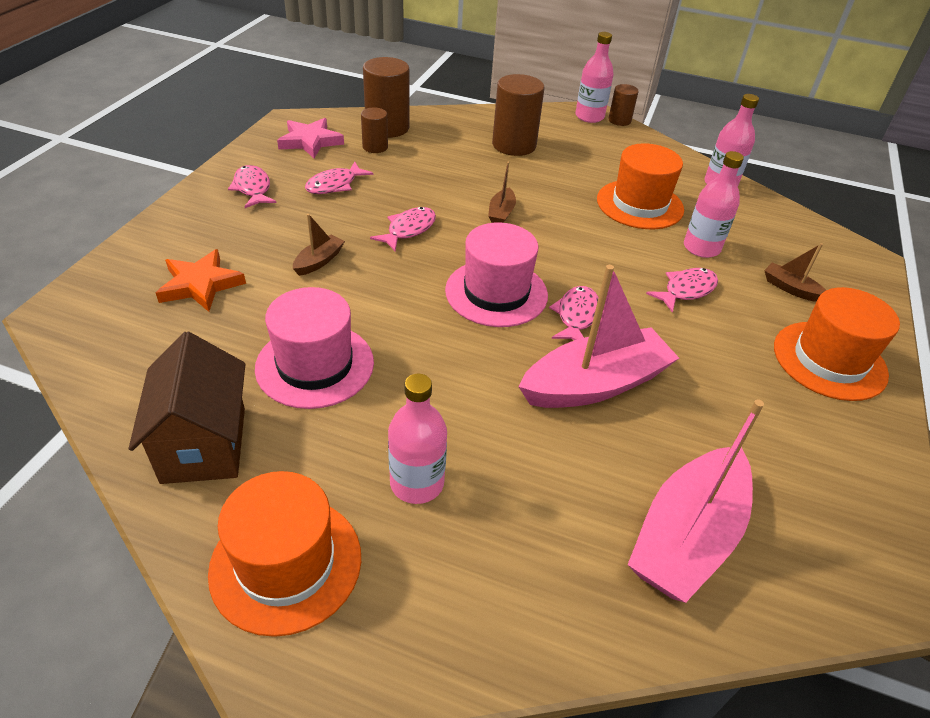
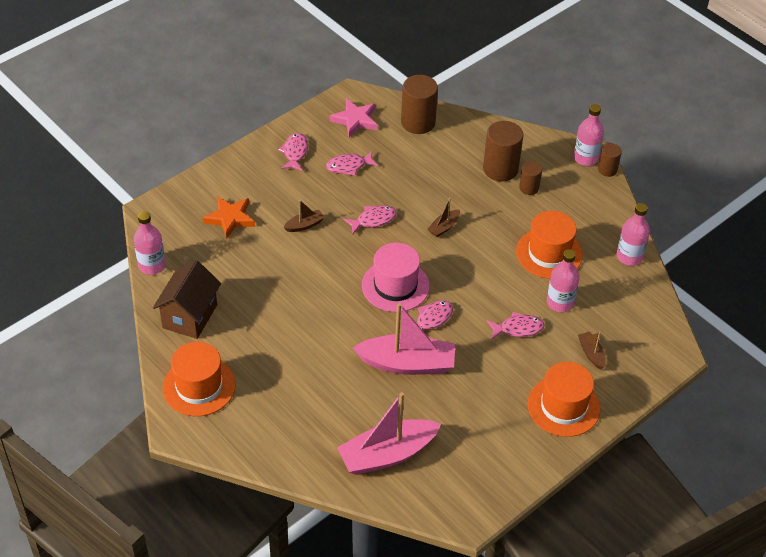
camera: 30 degrees right, 5 degrees up
pink hat [255,287,374,409] -> none
brown cylinder [361,108,388,153] -> brown cylinder moved to [519,161,542,195]
pink bottle [388,374,447,504] -> pink bottle moved to [134,211,166,275]

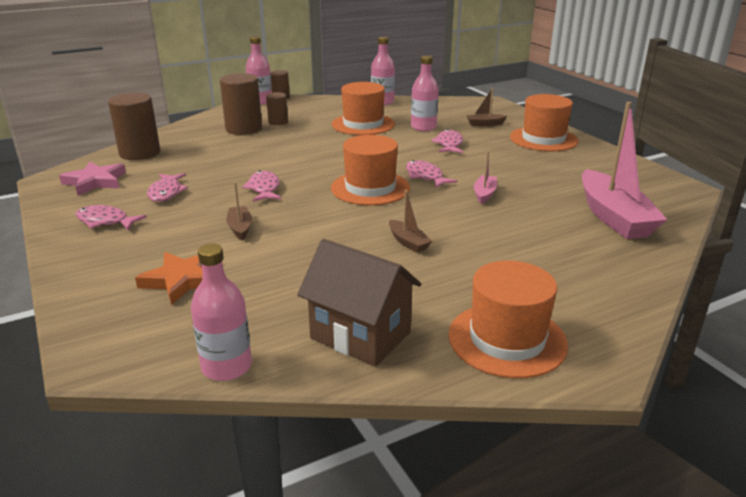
camera: 75 degrees left, 20 degrees down
pink boat [353,303,455,375] -> pink boat [474,151,497,204], size x0.45
pink hat [362,243,430,312] -> orange hat [331,135,410,206]
brown boat [428,198,460,237] -> brown boat moved to [389,190,432,253]

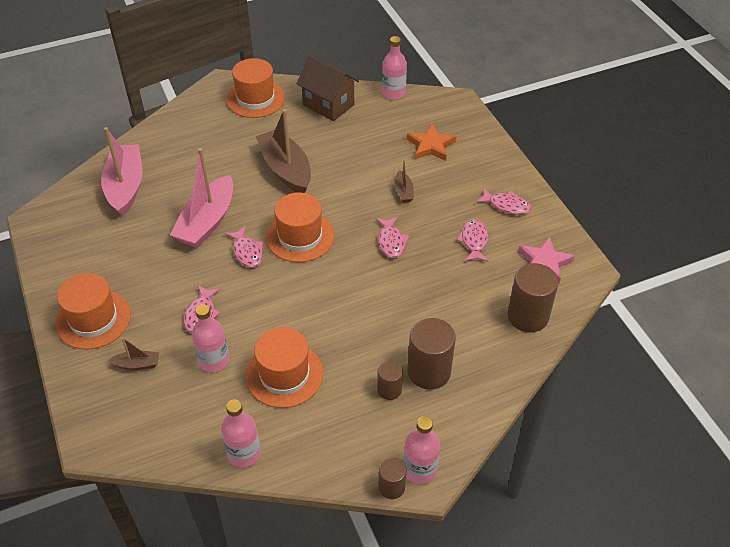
camera: 175 degrees left, 20 degrees up
brown boat [389,190,432,253] -> brown boat [256,109,311,193], size x2.21
pink boat [474,151,497,204] -> pink boat [170,148,233,248], size x2.21

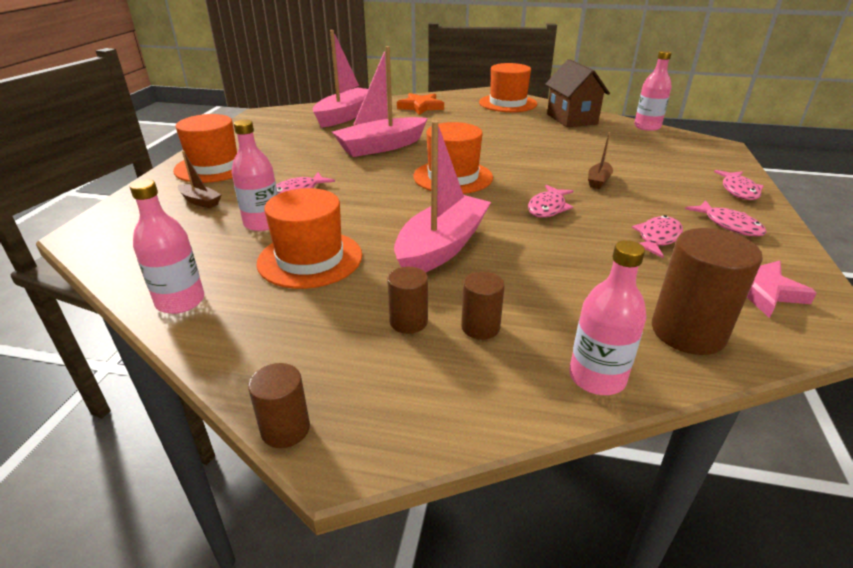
camera: 35 degrees right, 15 degrees down
pink fish [224,226,263,268] -> pink fish moved to [714,170,764,200]
brown boat [256,109,311,193] -> none
pink bottle [404,416,440,484] -> pink bottle moved to [569,240,647,395]
orange star [407,124,456,161] -> orange star moved to [397,93,444,115]
brown cylinder [407,318,456,389] -> brown cylinder [461,272,505,340], size x0.56
none -> pink boat [394,120,491,273]

